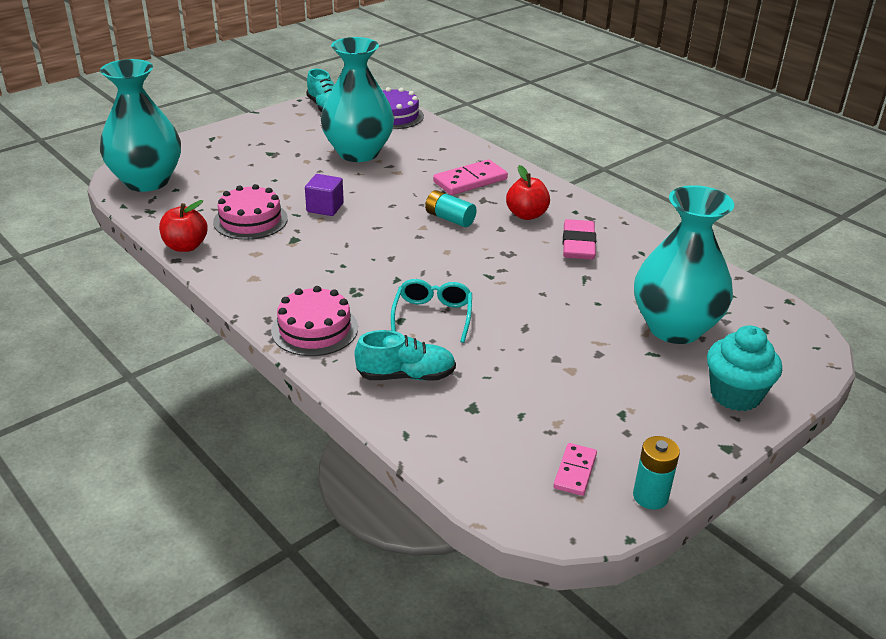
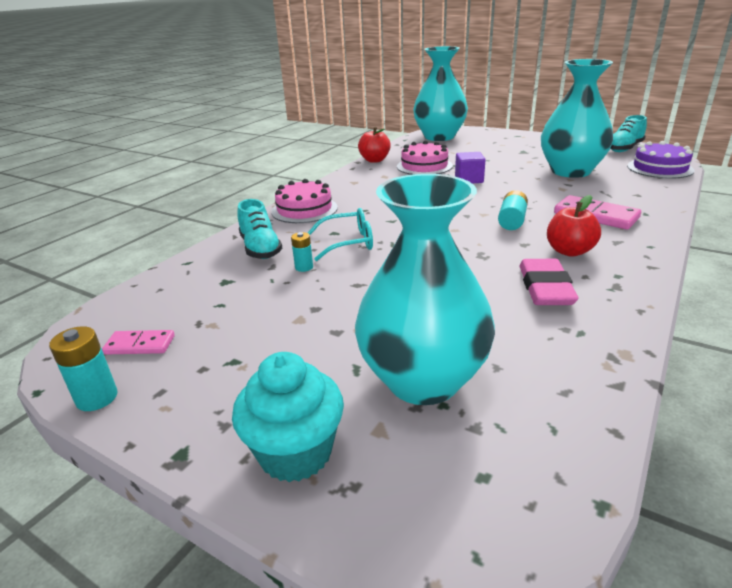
camera: 75 degrees right, 5 degrees down
pink eraser [563,219,596,260] -> pink eraser turned 75 degrees counterclockwise [520,259,578,305]
none -> turquoise battery [291,232,313,272]

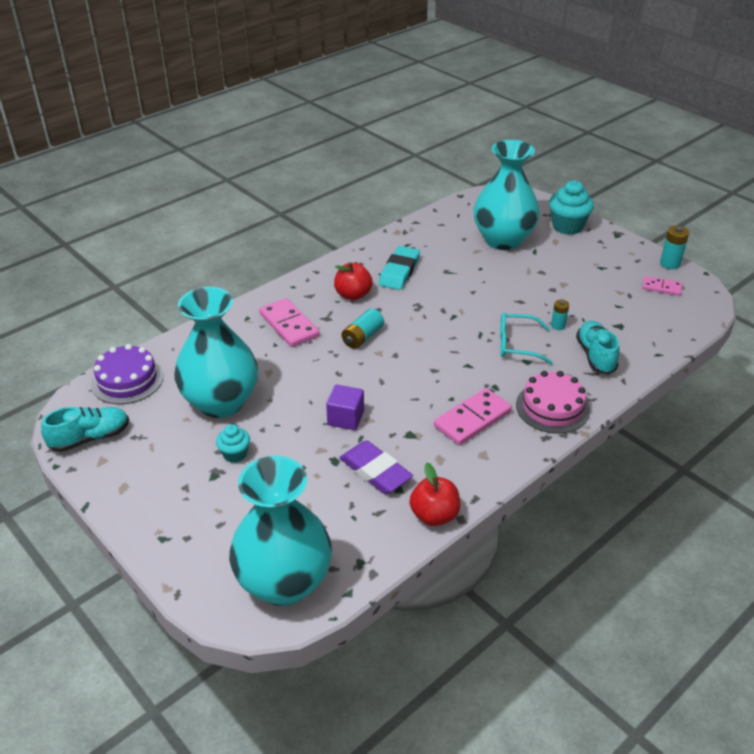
camera: 165 degrees left, 10 degrees up
pink cake [397,141,453,175] -> purple eraser [340,440,413,494]
pink eraser [520,259,578,305] -> turquoise eraser [379,246,420,290]
none -> turquoise cupcake [216,425,250,463]
none -> pink domino [434,388,512,445]

